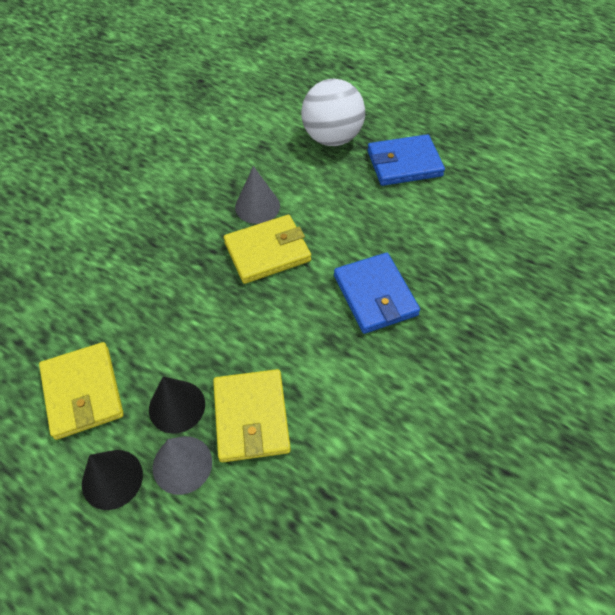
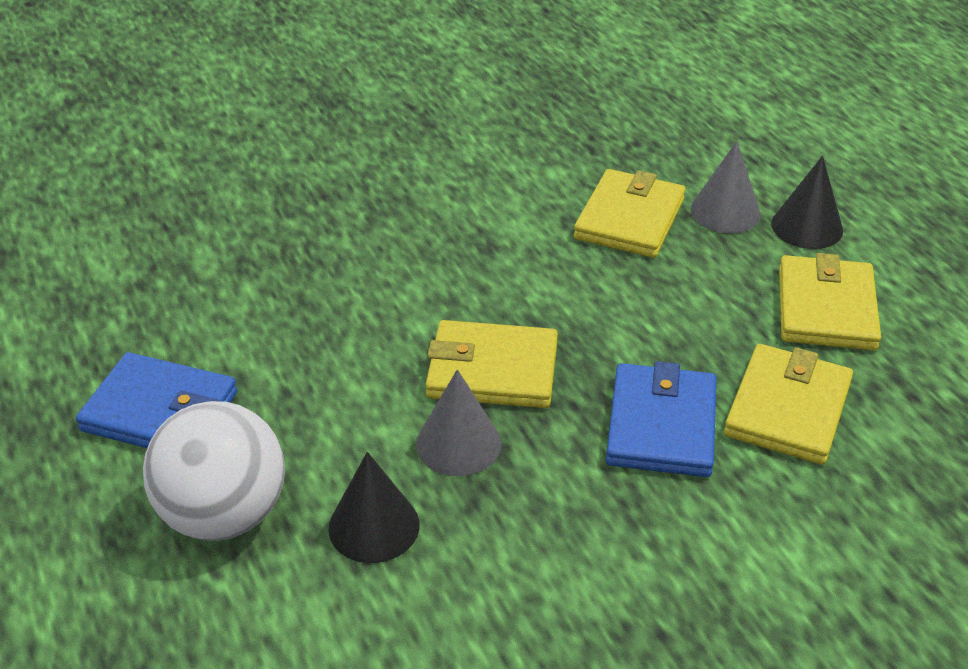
camera: 150 degrees left, 15 degrees down
black cone [149,376,205,434] -> black cone moved to [328,452,420,563]
blue wallet [334,253,420,334] -> blue wallet moved to [606,361,717,477]
none -> yellow wallet [724,344,853,465]

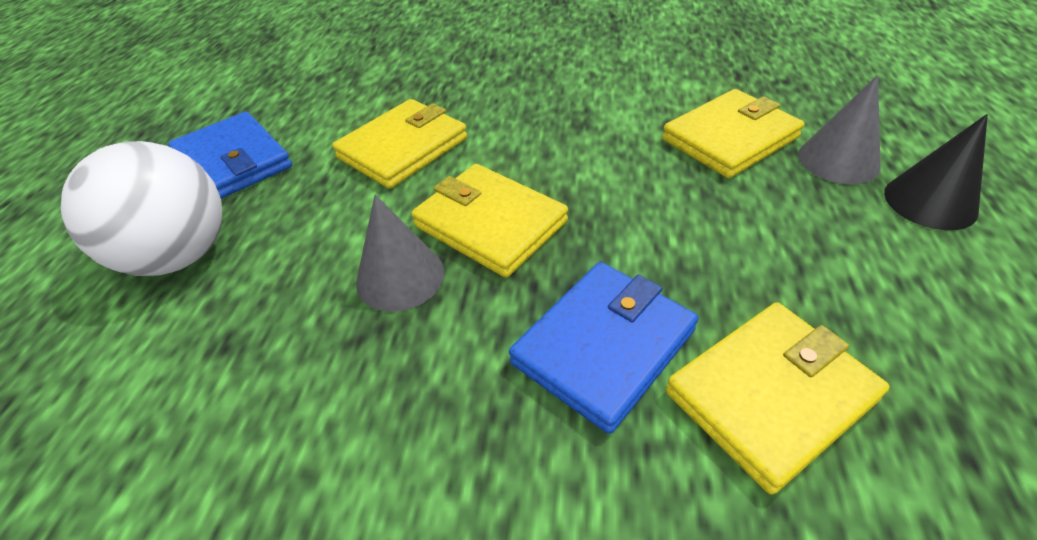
camera: 35 degrees right, 5 degrees up
black cone [328,452,420,563] -> none
yellow wallet [779,253,881,351] -> yellow wallet moved to [332,99,467,189]

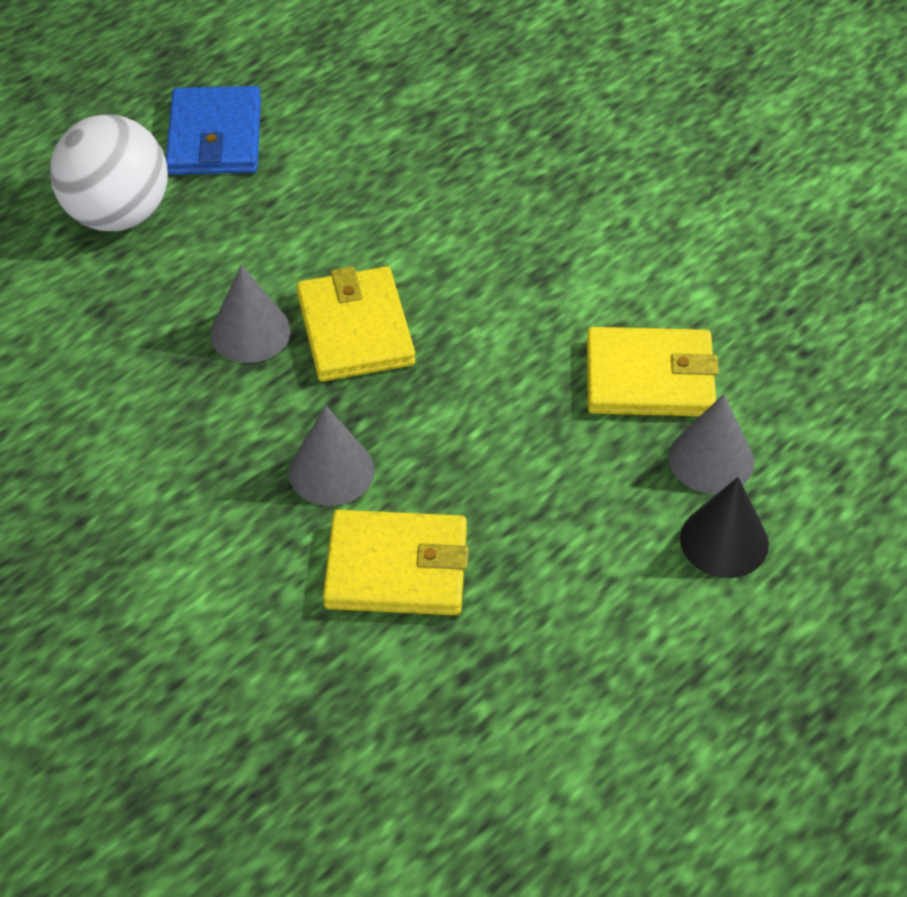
camera: 35 degrees right, 5 degrees up
yellow wallet [332,99,467,189] -> none
blue wallet [509,262,698,434] -> grey cone [289,406,375,506]

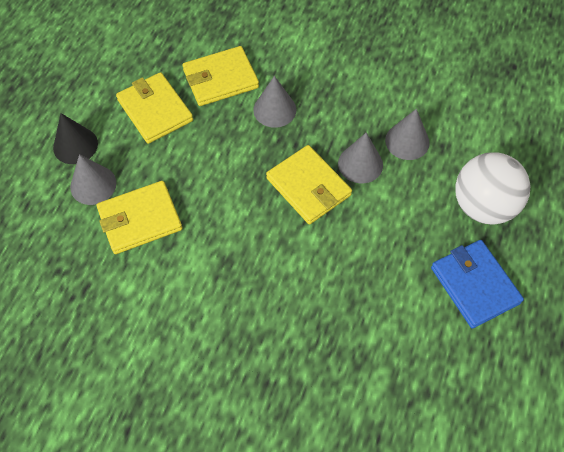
camera: 155 degrees right, 10 degrees up
none -> yellow wallet [116,72,193,144]
none -> grey cone [385,109,430,160]

